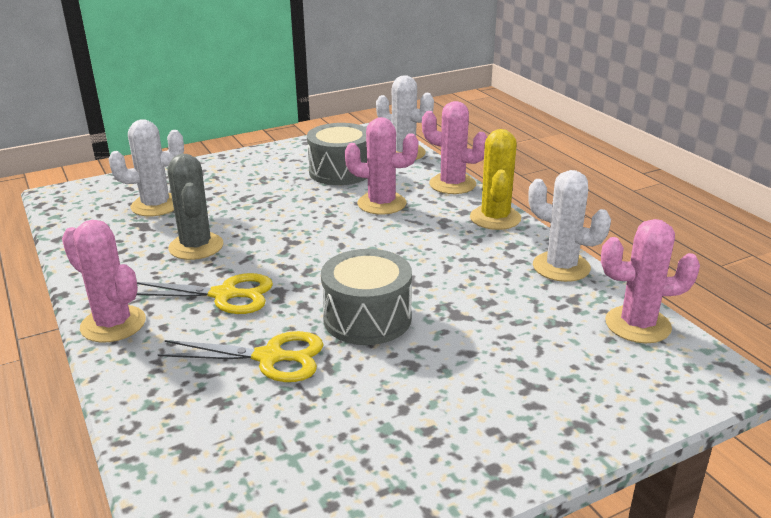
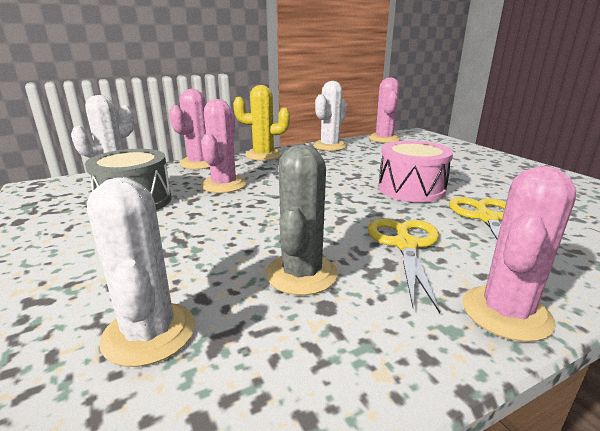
camera: 90 degrees left, 5 degrees down
grey cactus [167,154,223,260] -> grey cactus turned 60 degrees counterclockwise [265,145,338,295]
grey drum [321,249,412,345] -> pink drum [378,140,453,202]

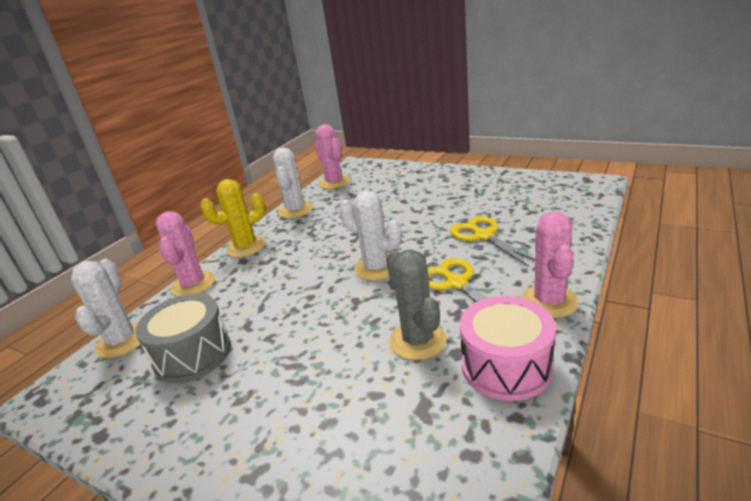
camera: 30 degrees left, 5 degrees up
white cactus [87,177,195,367] -> white cactus moved to [339,191,402,281]
pink cactus [201,99,247,193] -> none
pink drum [378,140,453,202] -> pink drum moved to [460,296,556,401]

